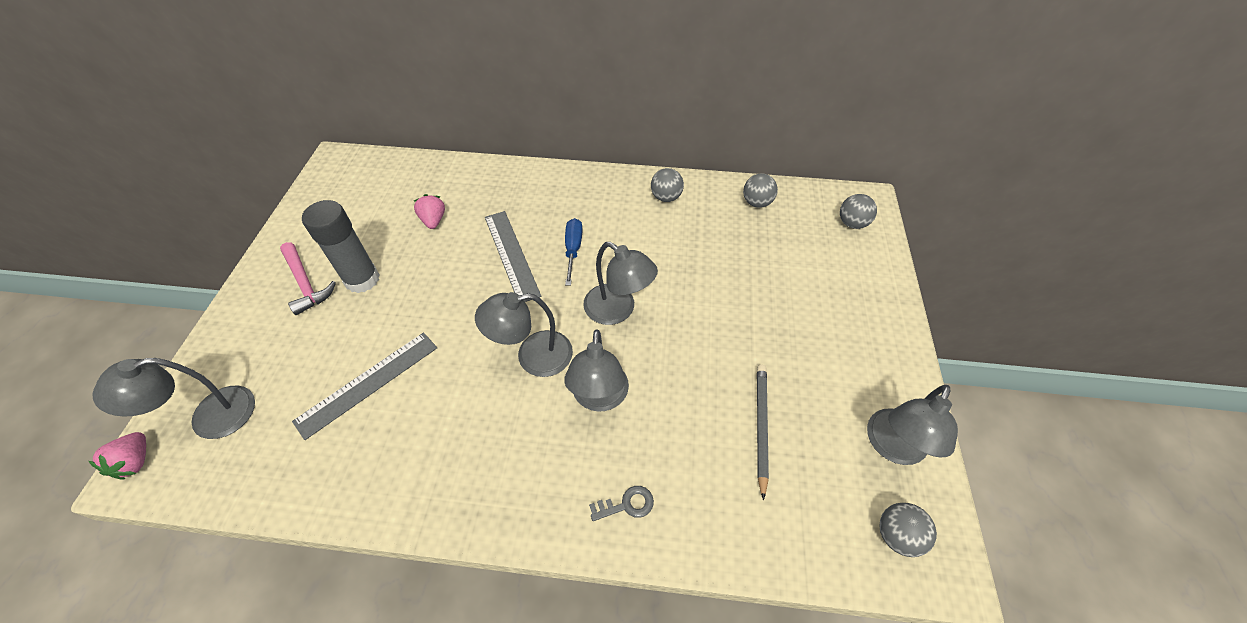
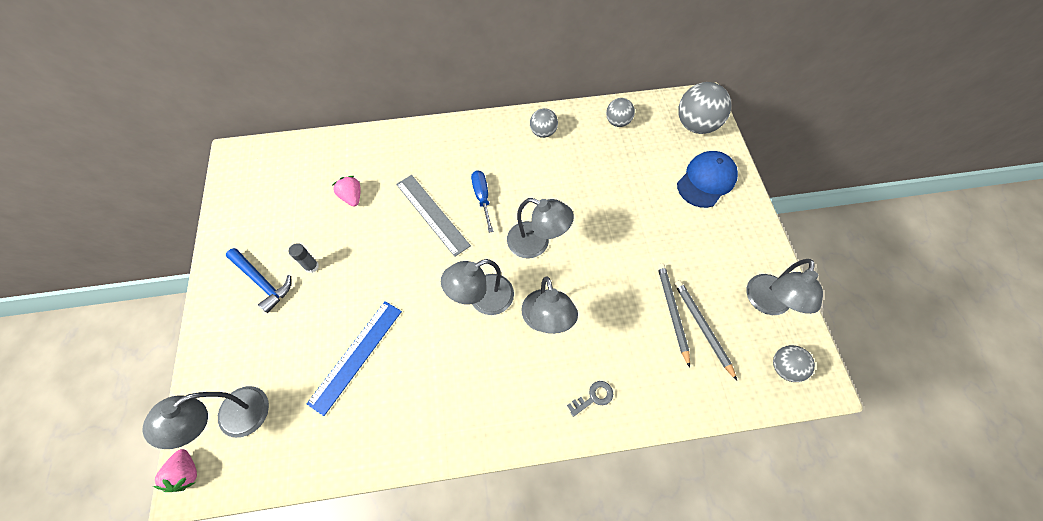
camera: 15 degrees left, 10 degrees up
pink hammer [280,242,336,315] -> blue hammer [226,248,291,313]
grey ruler [292,333,437,440] -> blue ruler [306,301,402,416]
grey glue stick [302,200,380,293] -> grey glue stick [289,243,319,273], size x0.47
grey ball [840,194,877,229] -> grey ball [678,82,732,134], size x1.73
none -> grey pencil [674,280,737,380]
none -> blue cap [677,151,738,208]

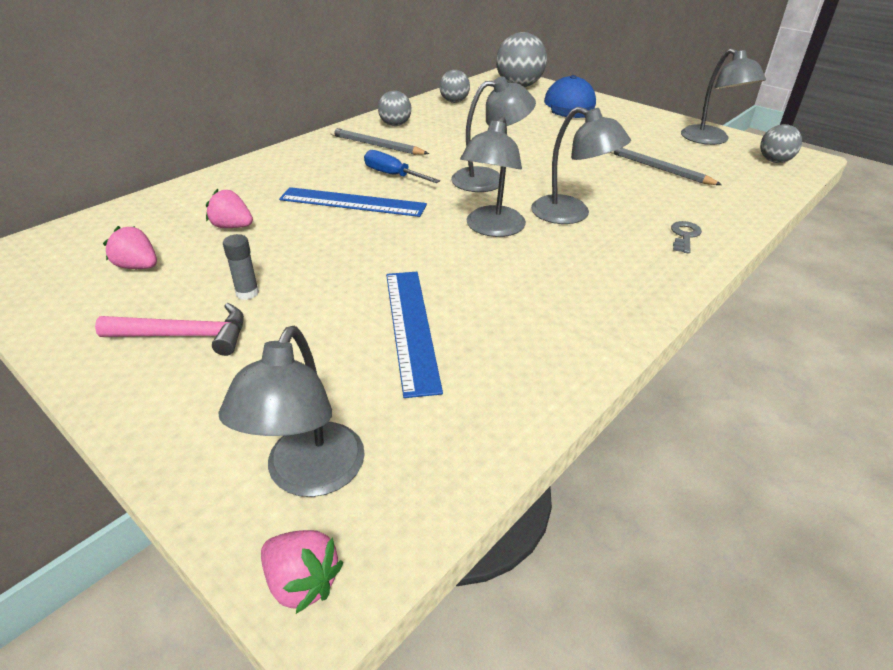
camera: 40 degrees left, 25 degrees down
blue hammer [226,248,291,313] -> pink hammer [95,303,244,356]
grey ruler [396,175,471,257] -> blue ruler [279,187,427,217]
grey pencil [674,280,737,380] -> grey pencil moved to [330,127,429,155]
none -> pink strawberry [103,226,157,269]

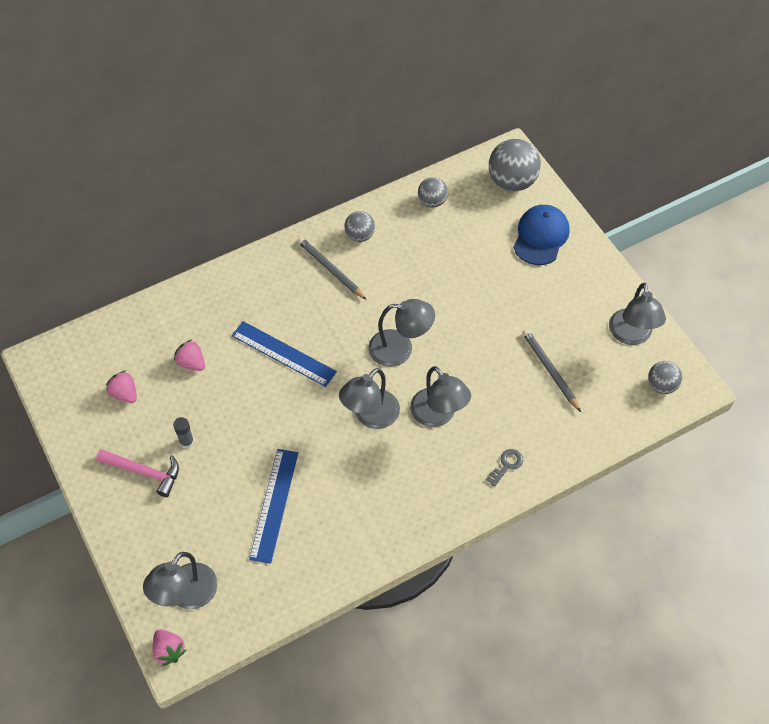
camera: 20 degrees right, 20 degrees up
blue screwdriver [364,150,440,183] -> none

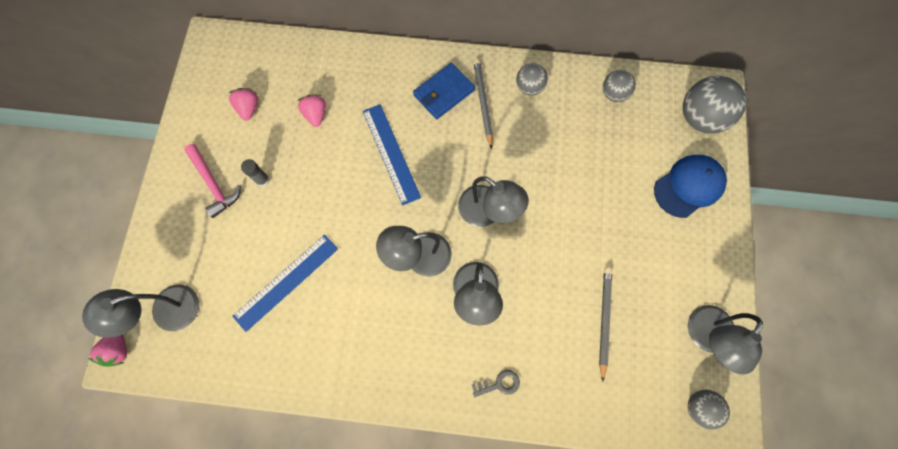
camera: 35 degrees right, 15 degrees up
none -> blue wallet [413,63,475,119]

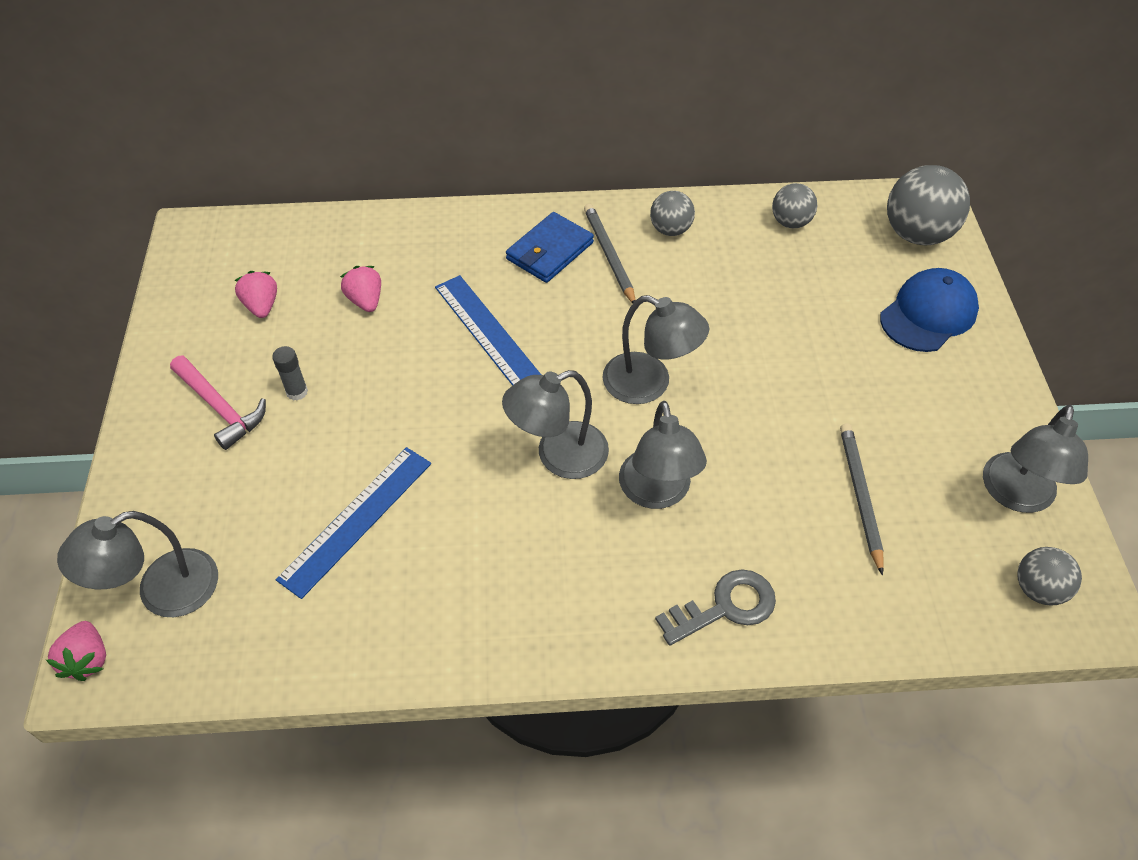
camera: 10 degrees left, 20 degrees down
grey key [472,370,520,397] -> grey key [655,569,776,646], size x1.59

